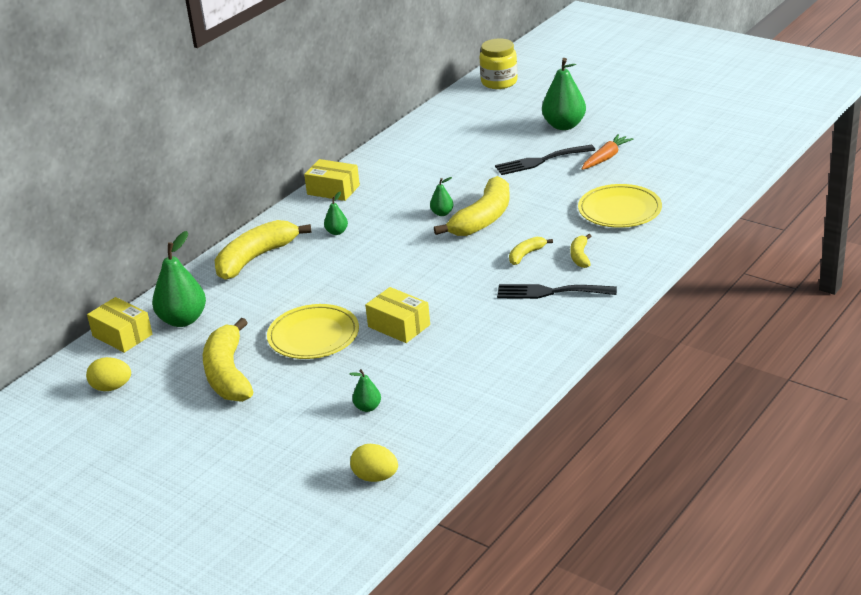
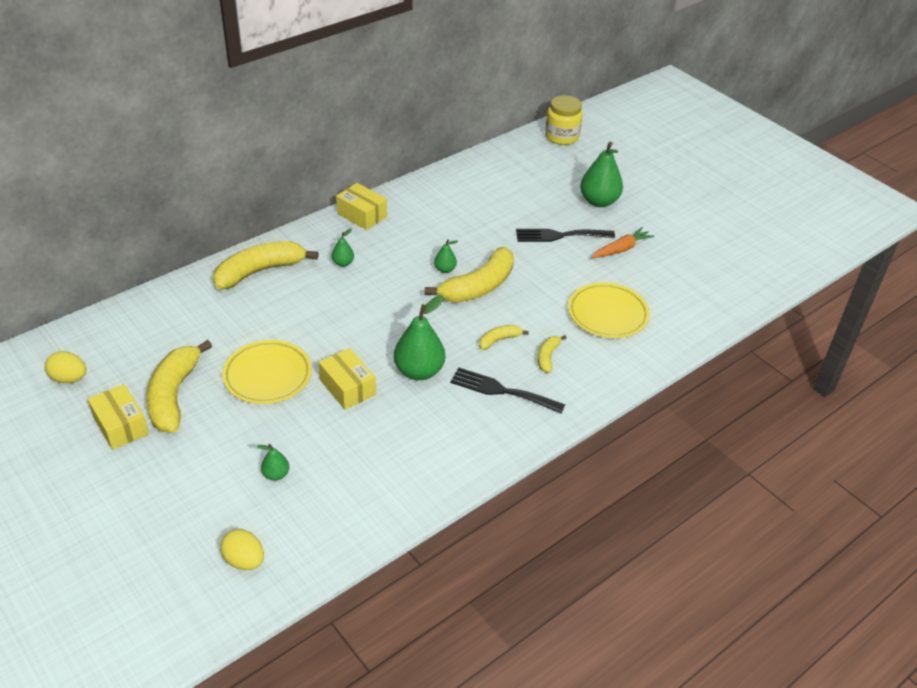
camera: 10 degrees right, 10 degrees up
yellow box [87,297,152,353] -> yellow box moved to [88,384,149,450]
green pear [152,231,206,327] -> green pear moved to [394,295,445,380]

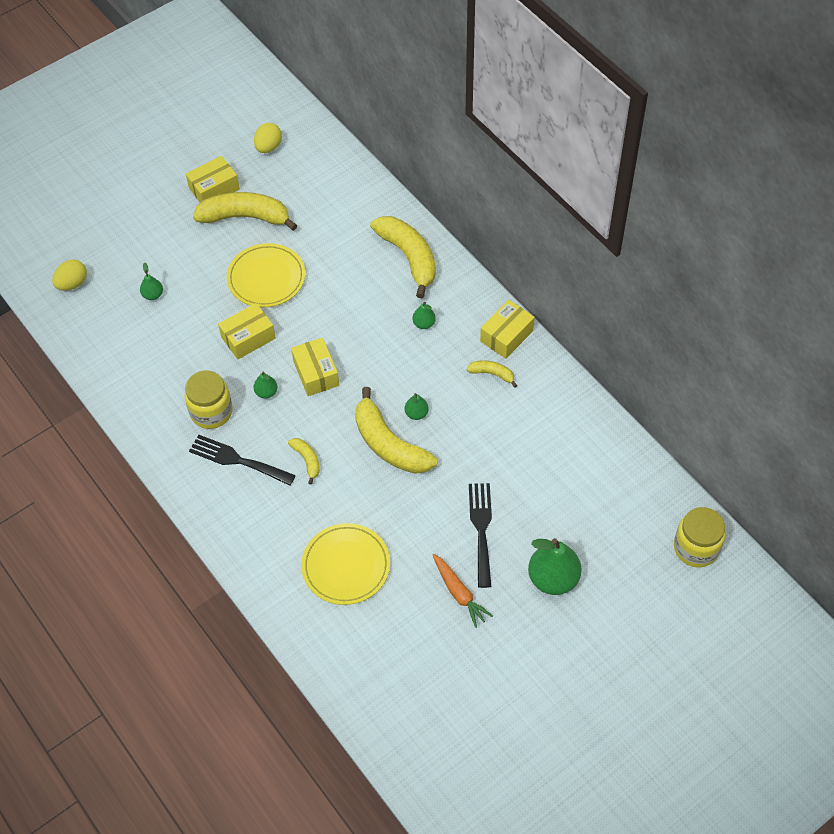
camera: 95 degrees right, 15 degrees up
green pear [394,295,445,380] -> green pear [253,371,277,399], size x0.49
black fork [450,367,565,413] -> black fork turned 90 degrees counterclockwise [189,435,296,486]
yellow banana [538,335,567,373] -> yellow banana moved to [467,360,517,388]
none -> yellow jar [184,370,233,429]
none -> yellow box [291,338,339,396]

